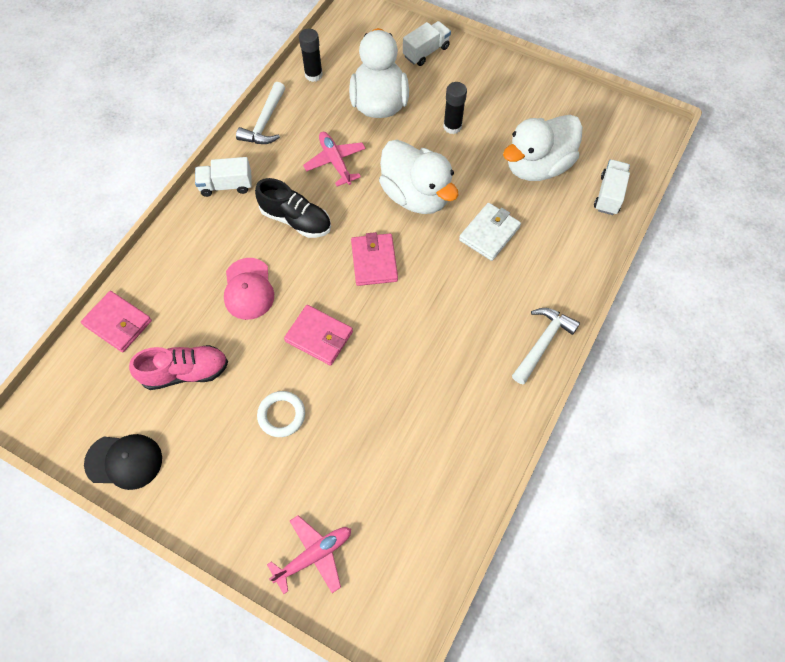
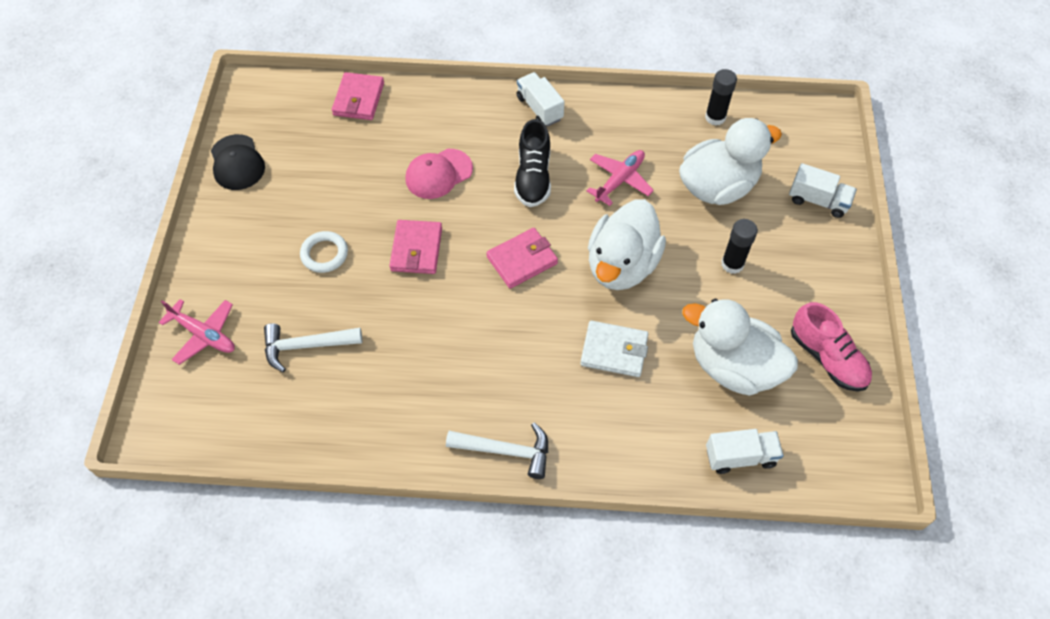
camera: 65 degrees right, 5 degrees down
pink shoe [129,345,228,390] -> pink shoe moved to [791,302,872,392]
white hammer [236,82,285,144] -> white hammer moved to [264,323,362,372]

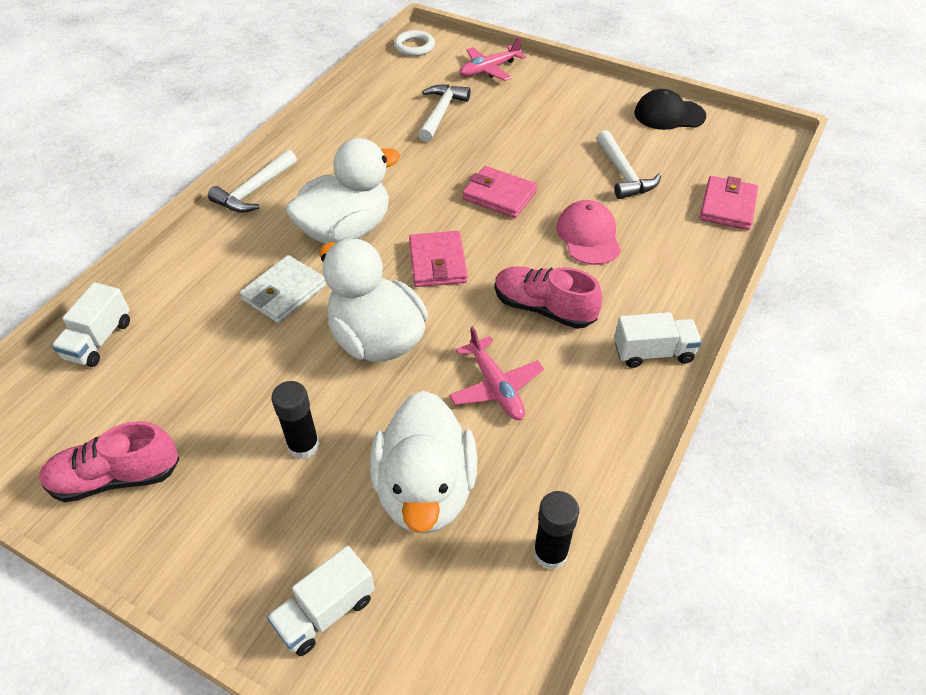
camera: 115 degrees right, 10 degrees down
white ring [300,231,348,273] -> white ring moved to [394,30,435,56]
pink wallet [332,72,384,120] -> pink wallet turned 75 degrees clockwise [700,176,758,230]
black shoe [514,119,551,207] -> pink shoe [495,266,602,329]
white duck [682,299,798,396] -> white duck moved to [286,138,400,243]
none -> white hammer [597,130,661,199]

